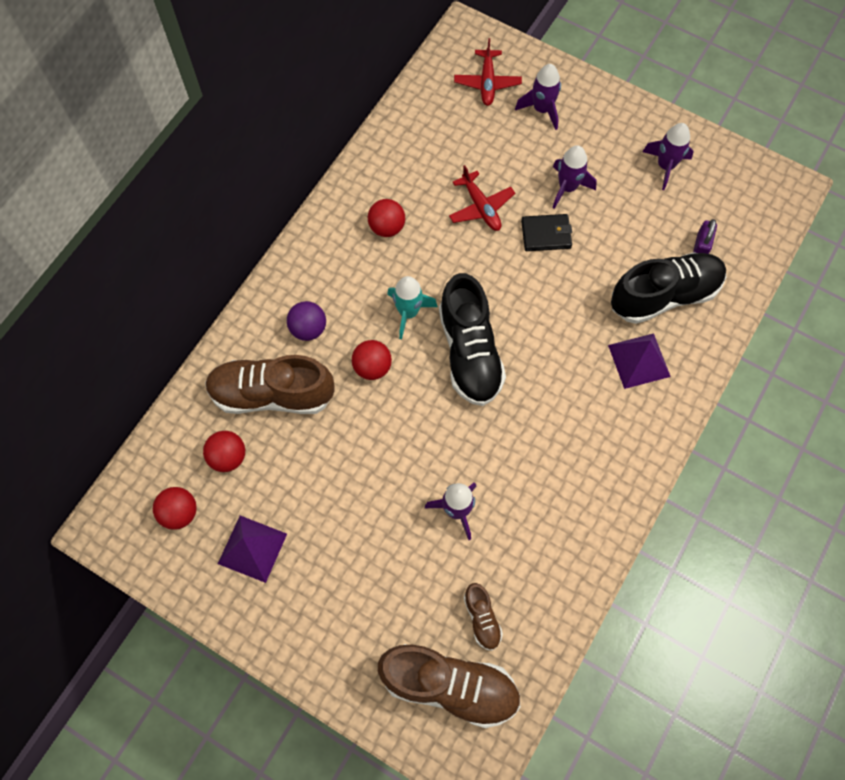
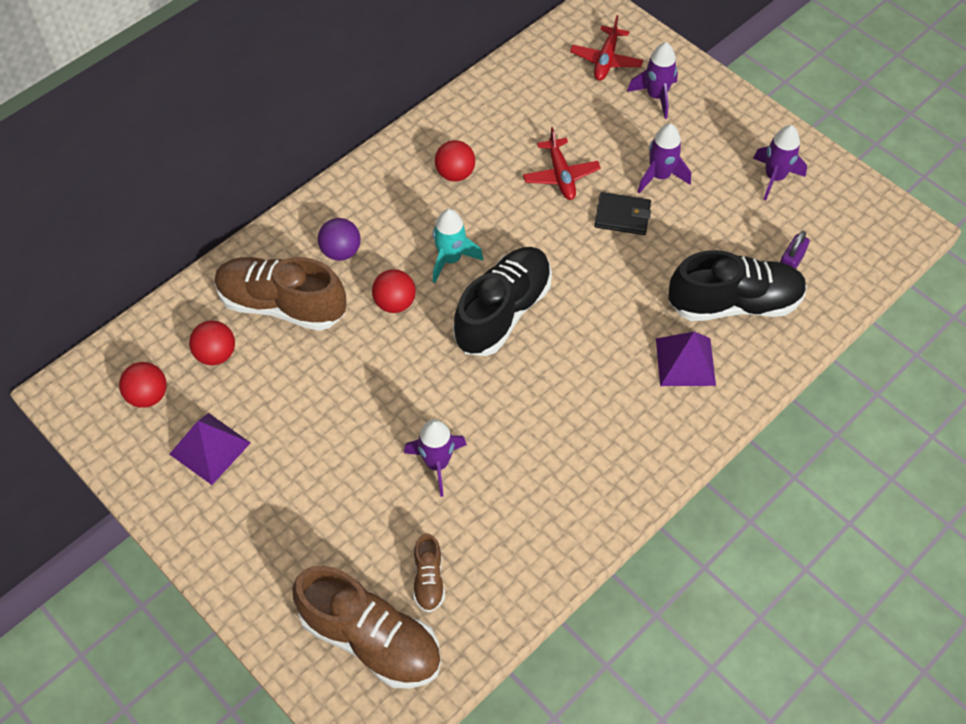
camera: 15 degrees right, 10 degrees down
black shoe [439,273,506,406] -> black shoe turned 150 degrees counterclockwise [453,247,552,356]

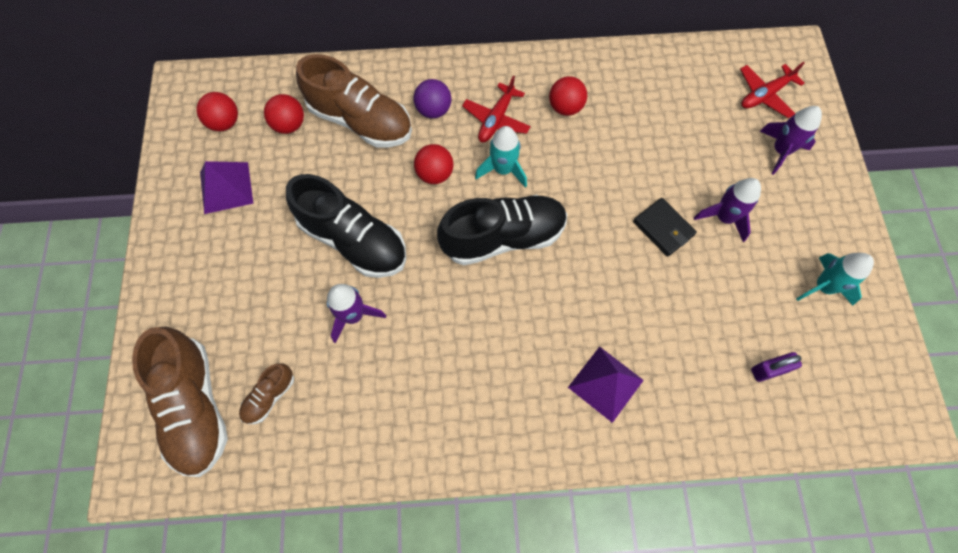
camera: 40 degrees right, 10 degrees up
brown shoe [215,257,346,331] -> brown shoe turned 150 degrees clockwise [296,54,412,148]
red plane [523,127,601,200] -> red plane moved to [462,76,531,142]
black shoe [668,250,807,321] -> black shoe moved to [286,174,406,278]
purple rocket [753,125,807,201] -> turquoise rocket [796,253,874,305]

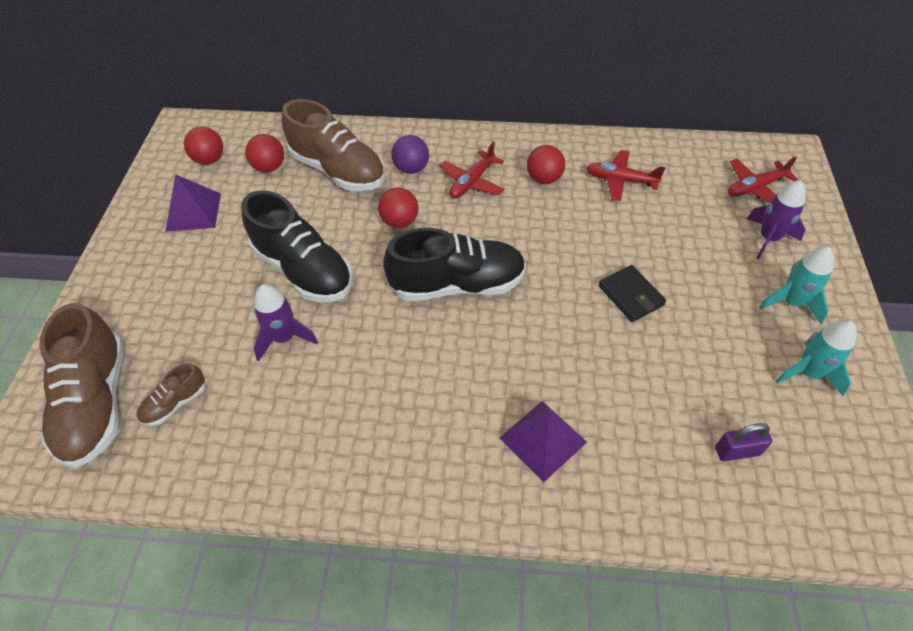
camera: 10 degrees right, 15 degrees down
turquoise rocket [475,126,527,188] -> turquoise rocket moved to [759,247,834,324]
purple rocket [694,178,761,242] -> none
none -> red plane [586,150,666,201]

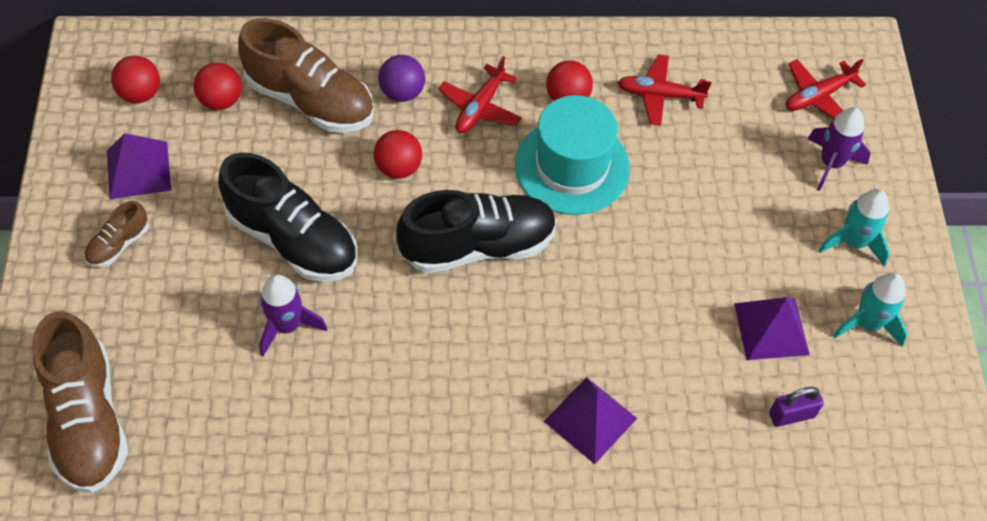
camera: 10 degrees left, 5 degrees up
brown shoe [136,363,205,426] -> brown shoe moved to [84,201,149,267]
black wallet [599,265,666,322] -> none
none -> turquoise hat [515,95,630,215]
none -> purple pyramid [734,297,810,360]

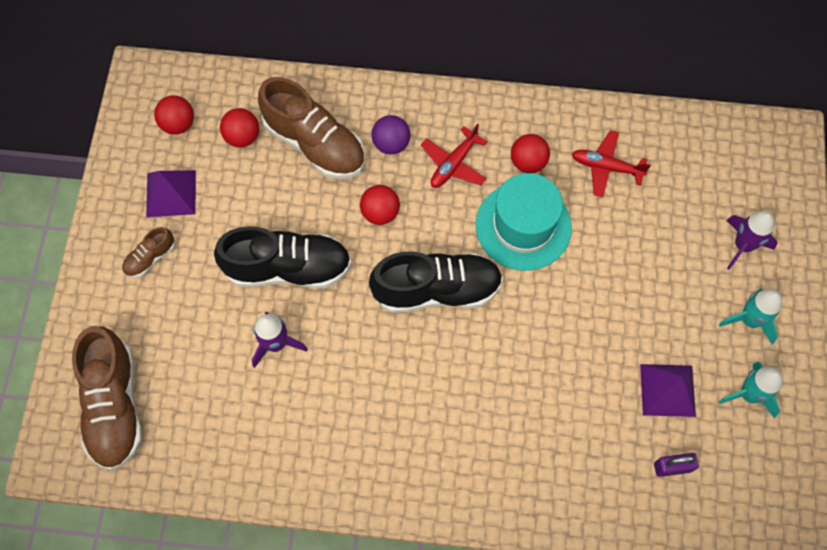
camera: 10 degrees right, 10 degrees up
black shoe [218,152,357,282] -> black shoe turned 45 degrees counterclockwise [214,226,352,288]
purple pyramid [544,377,637,464] -> none
red plane [786,59,866,119] -> none

